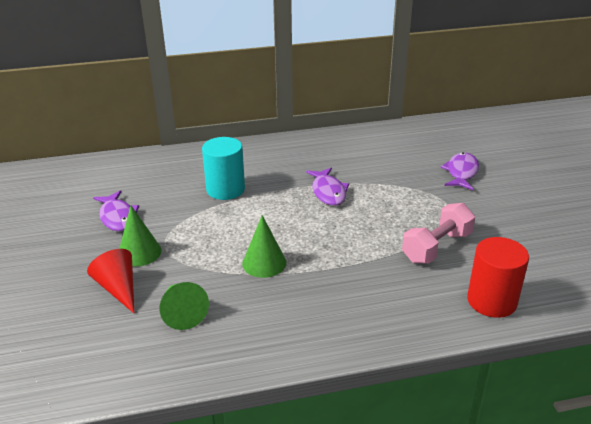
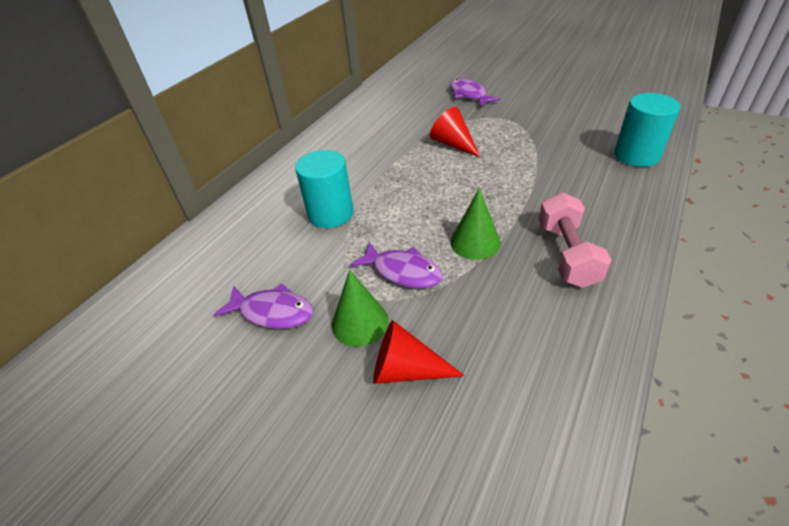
camera: 45 degrees left, 10 degrees up
green cone [160,282,209,330] -> none
purple fish [306,167,349,206] -> purple fish moved to [350,242,443,289]
pink dumbbell [402,203,475,264] -> pink dumbbell moved to [539,192,611,288]
red cylinder [467,237,529,318] -> turquoise cylinder [614,93,681,167]
none -> red cone [430,107,481,158]

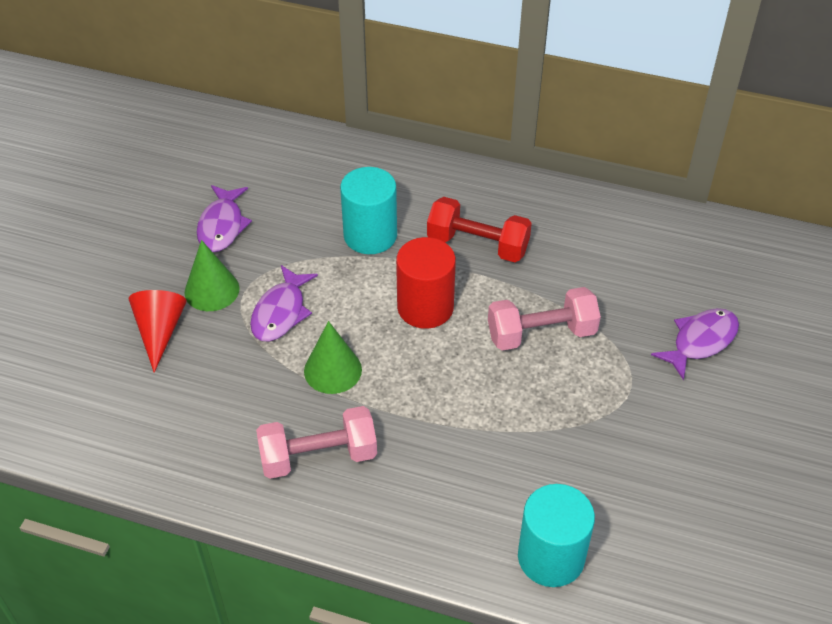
camera: 75 degrees right, 5 degrees up
red cone [430,107,481,158] -> pink dumbbell [488,287,601,350]
none -> red cylinder [396,237,456,329]
none -> red dumbbell [427,197,532,262]

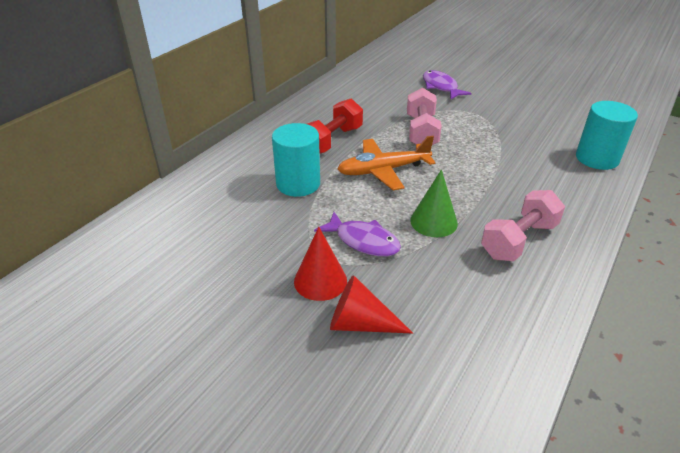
camera: 75 degrees left, 10 degrees down
green cone [184,240,239,311] -> red cone [294,227,347,301]
purple fish [197,185,252,252] -> none
pink dumbbell [256,406,377,479] -> pink dumbbell turned 45 degrees clockwise [481,190,565,261]
red cylinder [396,237,456,329] -> orange plane [338,136,435,190]

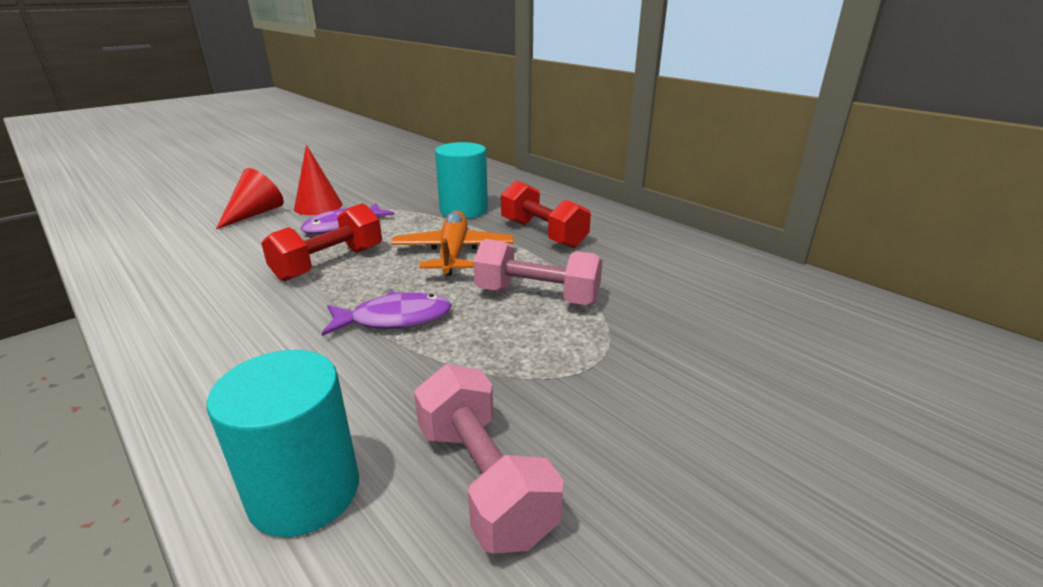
camera: 105 degrees right, 10 degrees down
green cone [410,170,458,237] -> red dumbbell [261,203,382,281]
purple fish [423,70,471,100] -> purple fish moved to [322,291,451,336]
pink dumbbell [481,190,565,261] -> pink dumbbell moved to [414,364,563,553]

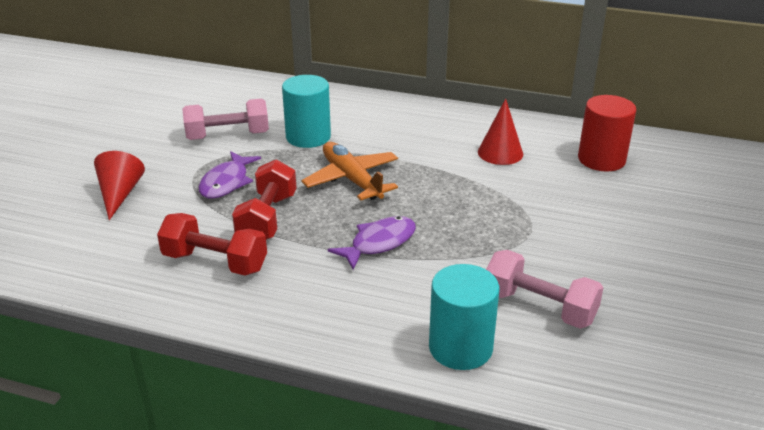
camera: 30 degrees left, 5 degrees up
red cone [294,145,343,215] -> red cone moved to [478,99,523,165]
pink dumbbell [473,239,603,305] -> pink dumbbell moved to [182,98,269,140]
red dumbbell [501,180,591,248] -> red dumbbell moved to [157,213,267,276]
none -> red cylinder [578,95,636,171]

